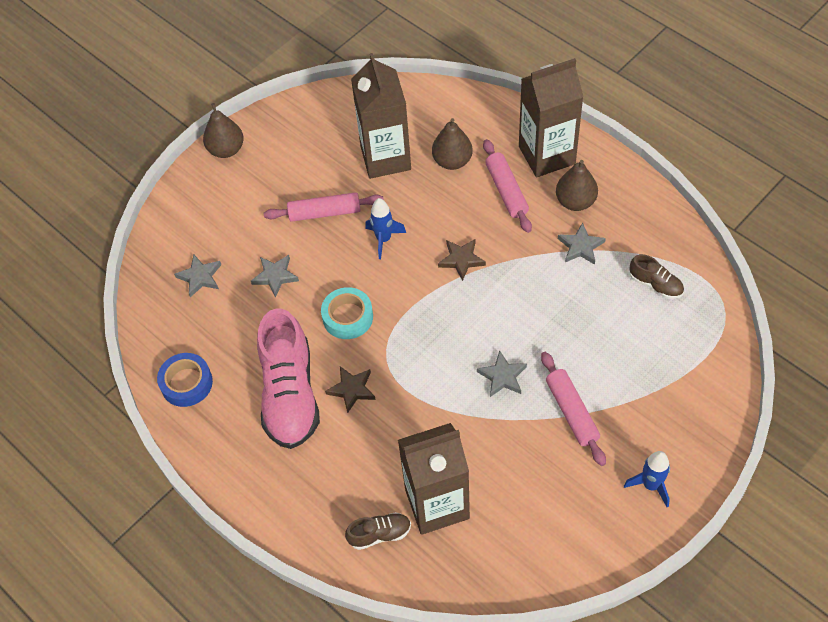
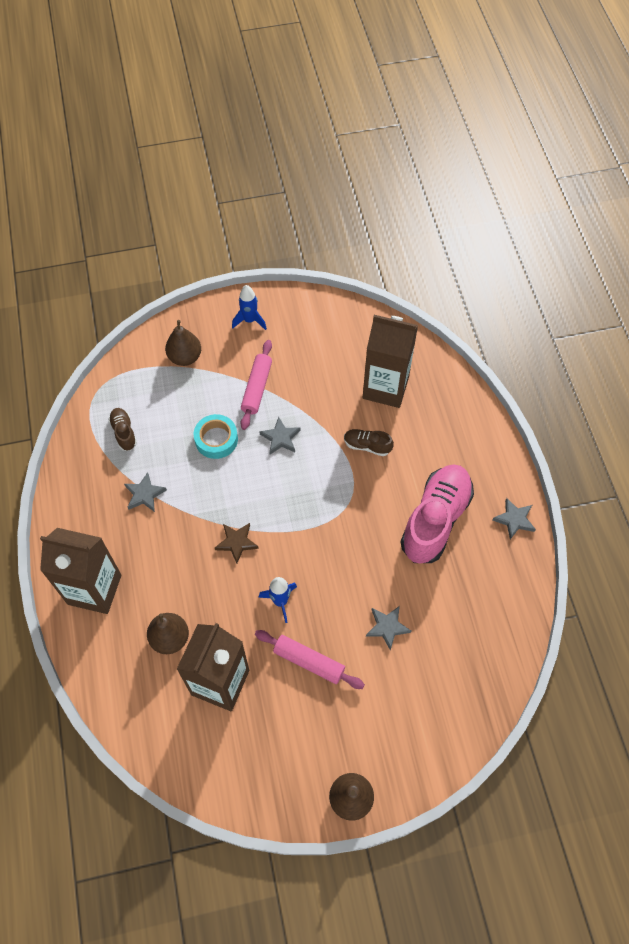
camera: 150 degrees left, 5 degrees up
blue tape [157,353,213,407] -> none
grey star [174,255,221,297] -> grey star moved to [492,498,536,539]
turquoise tape [321,287,373,339] -> turquoise tape moved to [193,414,238,459]
brown star [325,366,376,413] -> none
brown shoe [345,512,411,550] -> brown shoe moved to [344,429,394,456]
pink rolling pin [483,139,532,233] -> none
brown pear [556,160,598,211] -> brown pear moved to [165,320,201,366]

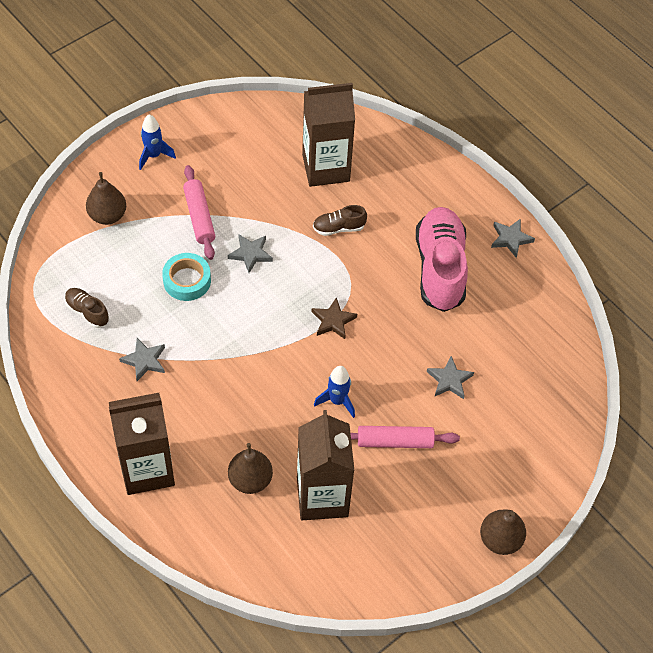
camera: 30 degrees left, 5 degrees down
brown star [215,523,259,563] -> brown star moved to [312,297,357,339]

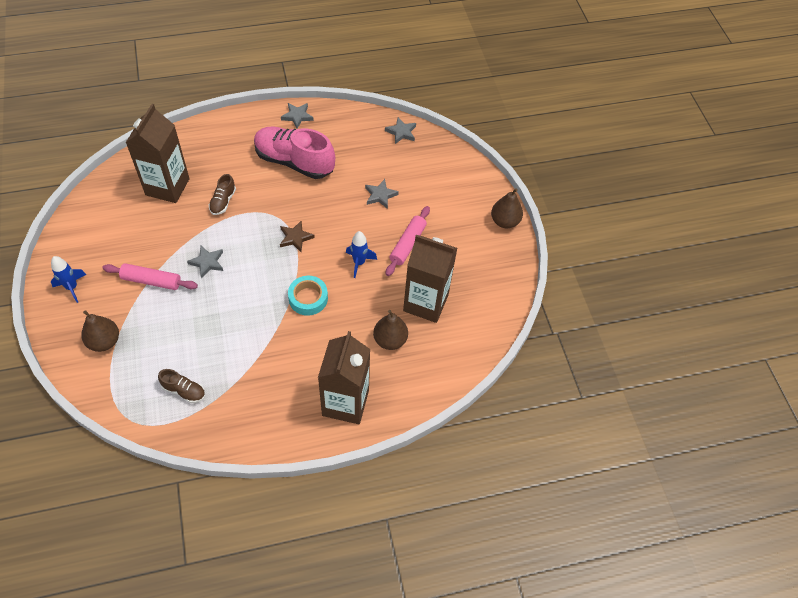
camera: 65 degrees left, 0 degrees up
brown shoe [65,288,109,328] -> brown shoe turned 135 degrees counterclockwise [158,369,205,403]
grey star [119,338,165,381] -> grey star moved to [385,117,416,144]
turquoise tape [162,253,211,301] -> turquoise tape moved to [288,276,328,316]

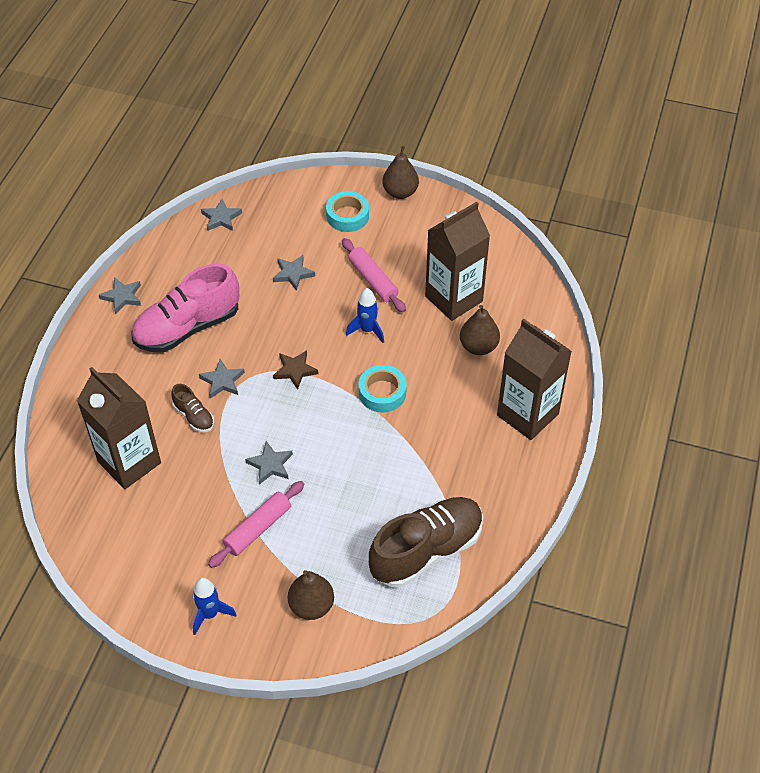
camera: 55 degrees left, 5 degrees down
brown shoe [158,369,205,403] -> brown shoe [369,497,483,587], size x2.18
none -> grey star [199,359,245,398]
none -> turquoise tape [326,191,369,232]

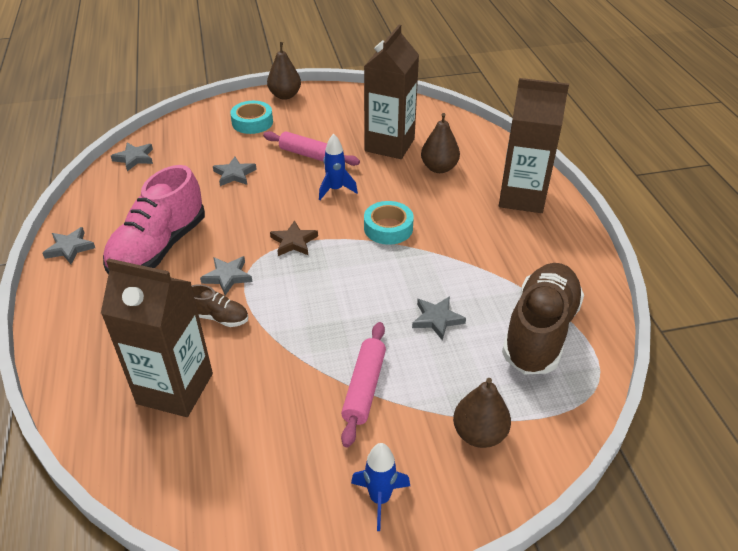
camera: 30 degrees left, 10 degrees down
grey star [245,441,293,484] -> grey star moved to [412,296,466,341]

